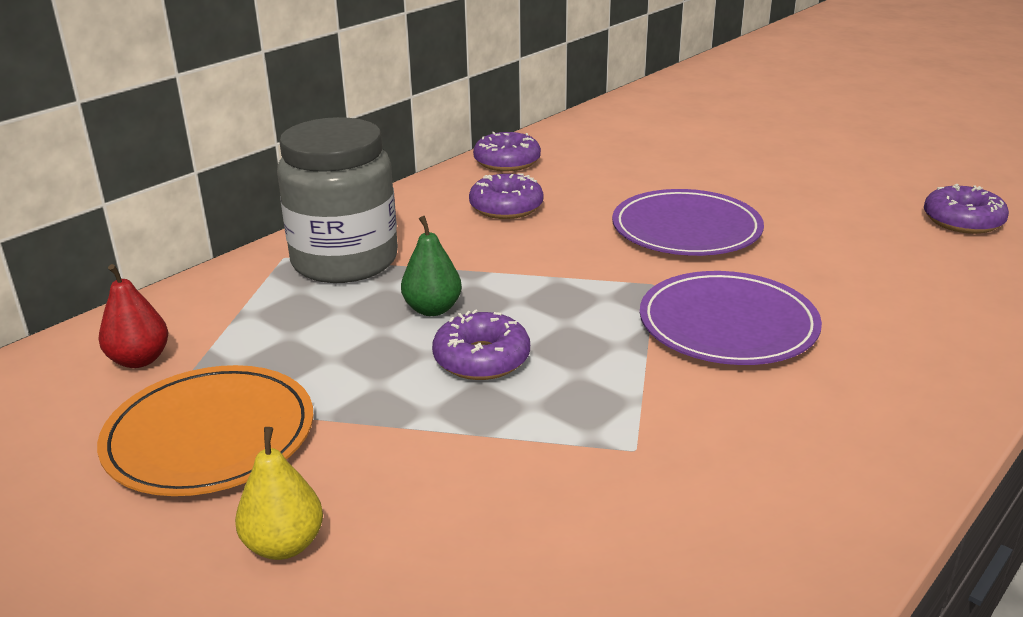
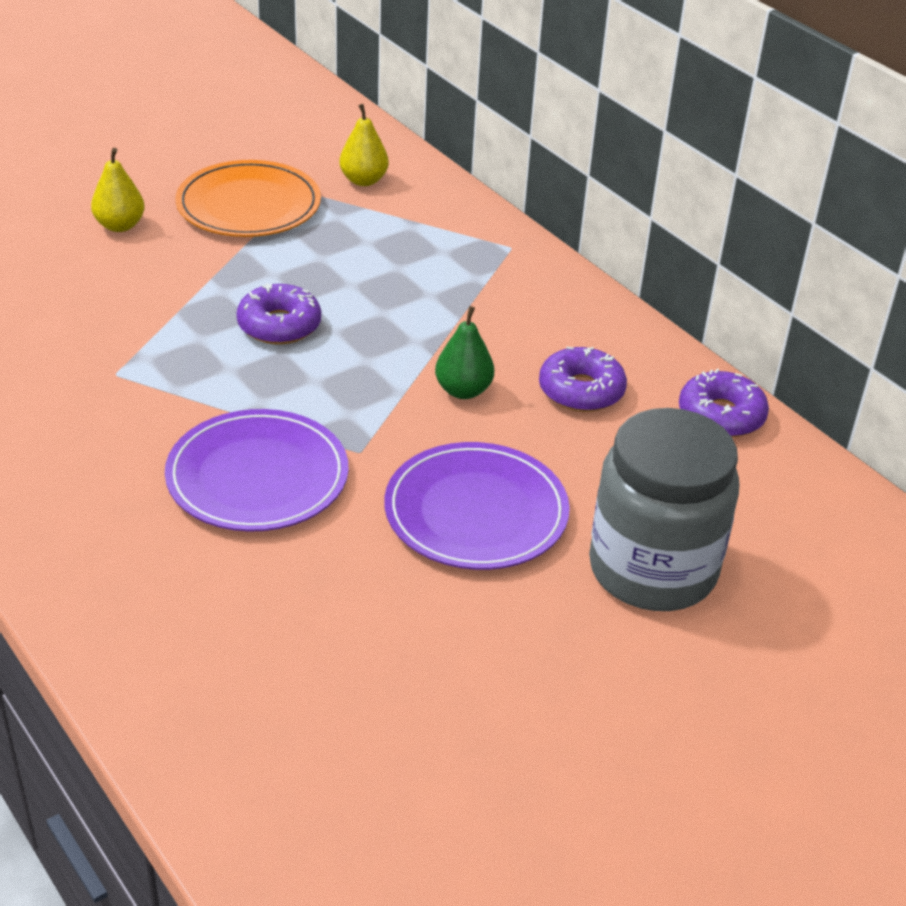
camera: 100 degrees right, 10 degrees up
red pear [98,264,168,368] -> yellow pear [339,104,389,186]
grey jar [277,117,398,283] -> grey jar moved to [589,408,739,611]
green pear [401,216,462,316] -> green pear moved to [435,306,494,399]
purple donut [924,184,1009,234] -> none

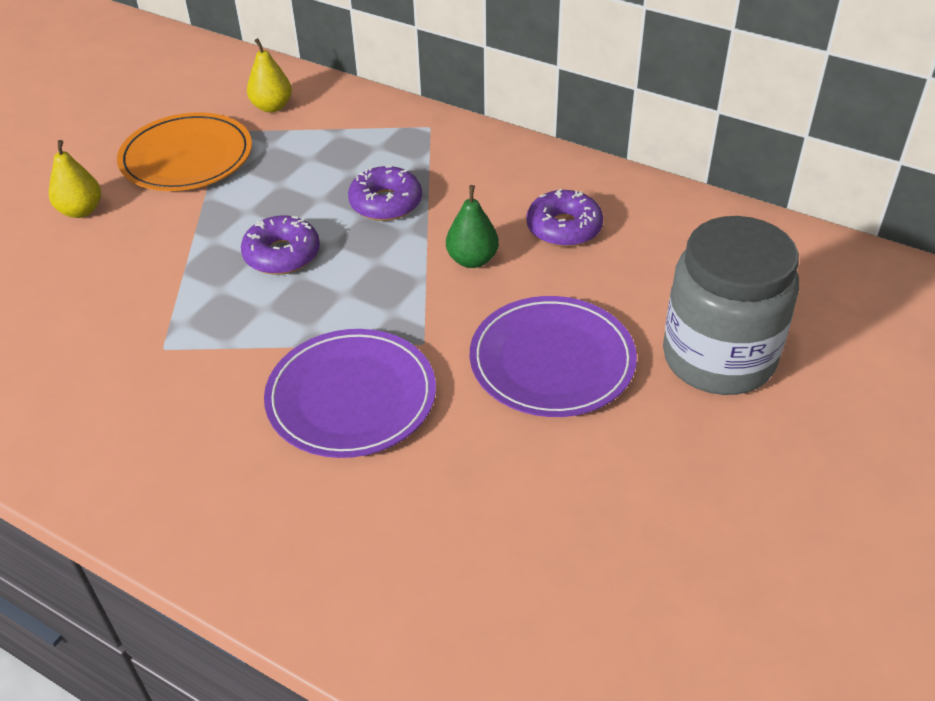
camera: 20 degrees left, 5 degrees up
purple donut [679,369,769,437] -> purple donut moved to [348,165,422,221]

